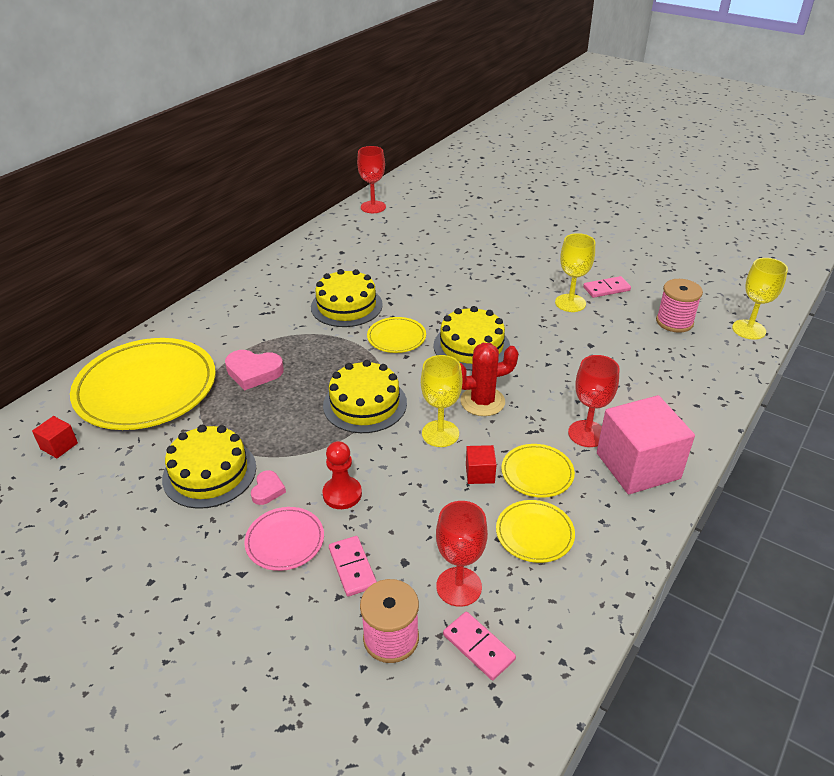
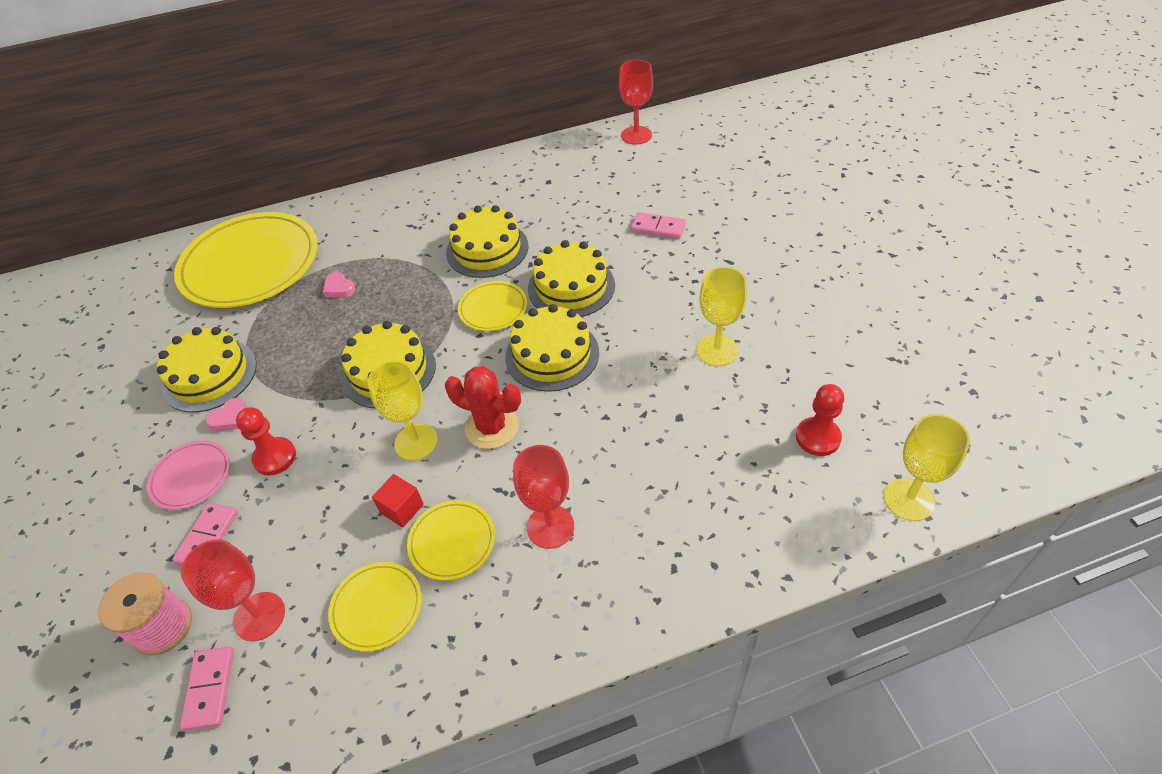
camera: 40 degrees right, 10 degrees up
red cube [32,416,78,458] -> none
pink heart [225,350,284,390] -> pink heart [323,272,355,298], size x0.57
pink domino [583,276,631,298] -> pink domino moved to [631,212,686,239]
pink cube [597,395,695,494] -> none
pink spool [656,279,703,333] -> red pawn [796,384,844,456]
none -> yellow cake [528,240,615,317]

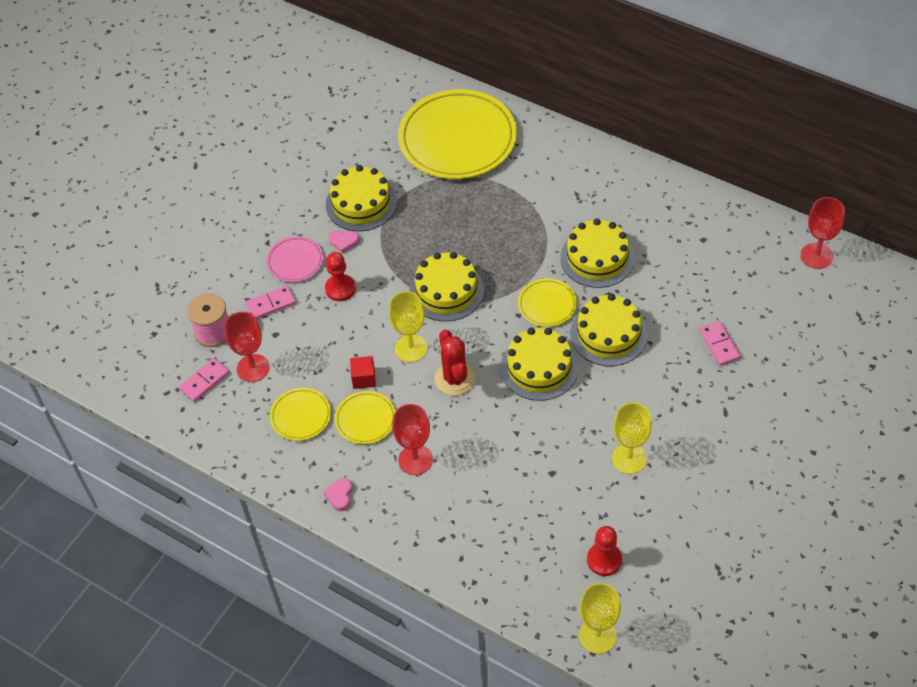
camera: 50 degrees right, 5 degrees up
pink heart [323,272,355,298] -> pink heart moved to [323,478,353,511]

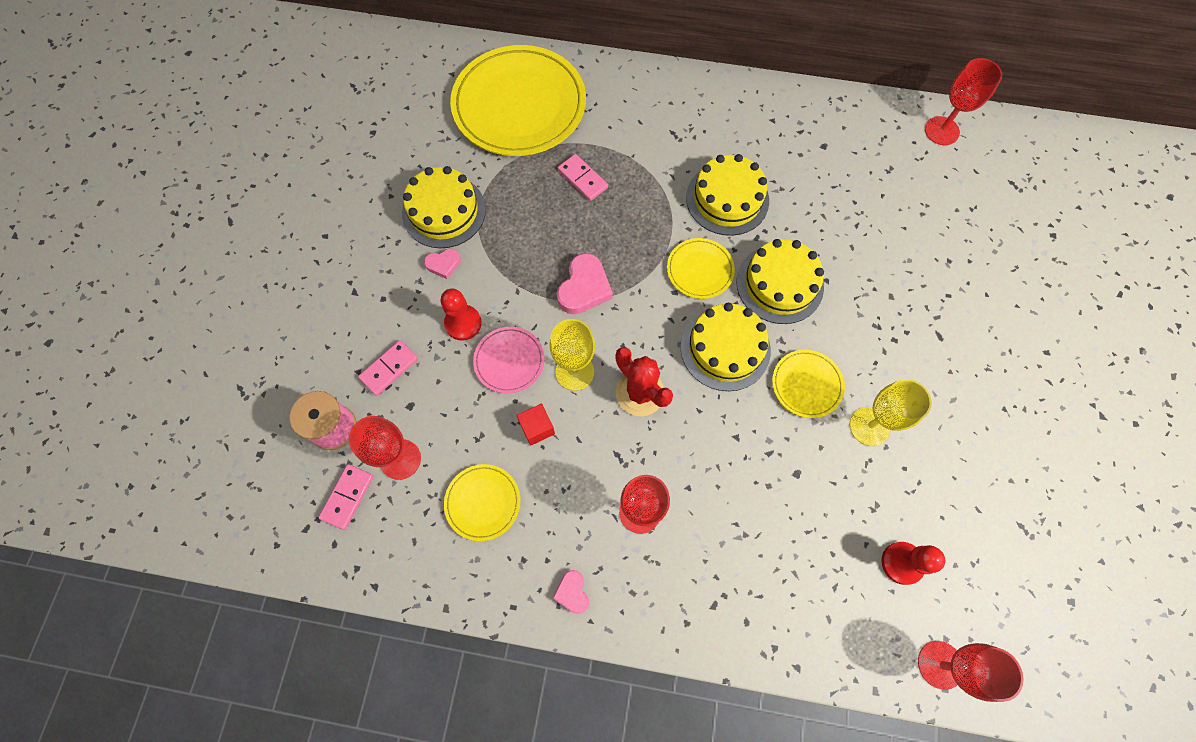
camera: 25 degrees left, 15 degrees up
pink plate [266,236,323,282] -> pink plate moved to [473,327,544,394]
yellow plate [334,391,396,444] -> yellow plate moved to [772,350,845,418]
yellow cake [409,252,484,322] -> pink heart [557,253,613,314]
yellow goblet [579,583,621,654] -> red goblet [918,641,1023,702]
pink domino [699,321,741,366] -> pink domino moved to [558,154,608,201]

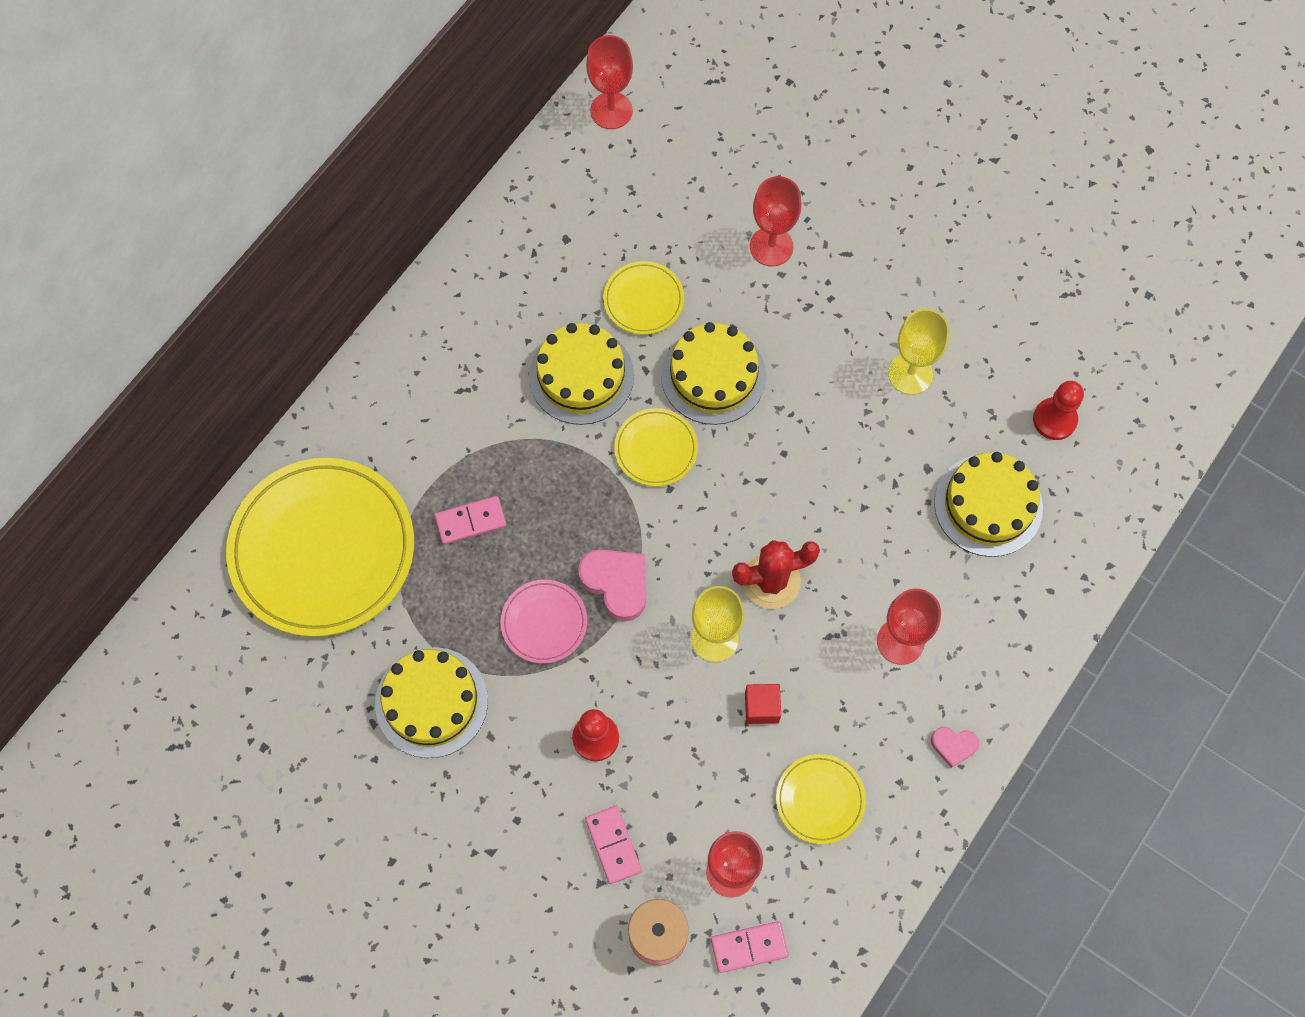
camera: 65 degrees left, 0 degrees up
pink domino [318,464,374,530] -> pink domino turned 60 degrees counterclockwise [711,921,789,973]
pink heart [424,248,461,279] -> none
pink plate [473,327,544,394] -> pink plate moved to [501,579,587,664]
yellow cake [681,303,771,391] -> yellow cake moved to [934,452,1043,557]
yellow plate [772,350,845,418] -> yellow plate moved to [603,261,684,335]
red goblet [918,641,1023,702] -> red goblet moved to [750,176,801,266]

